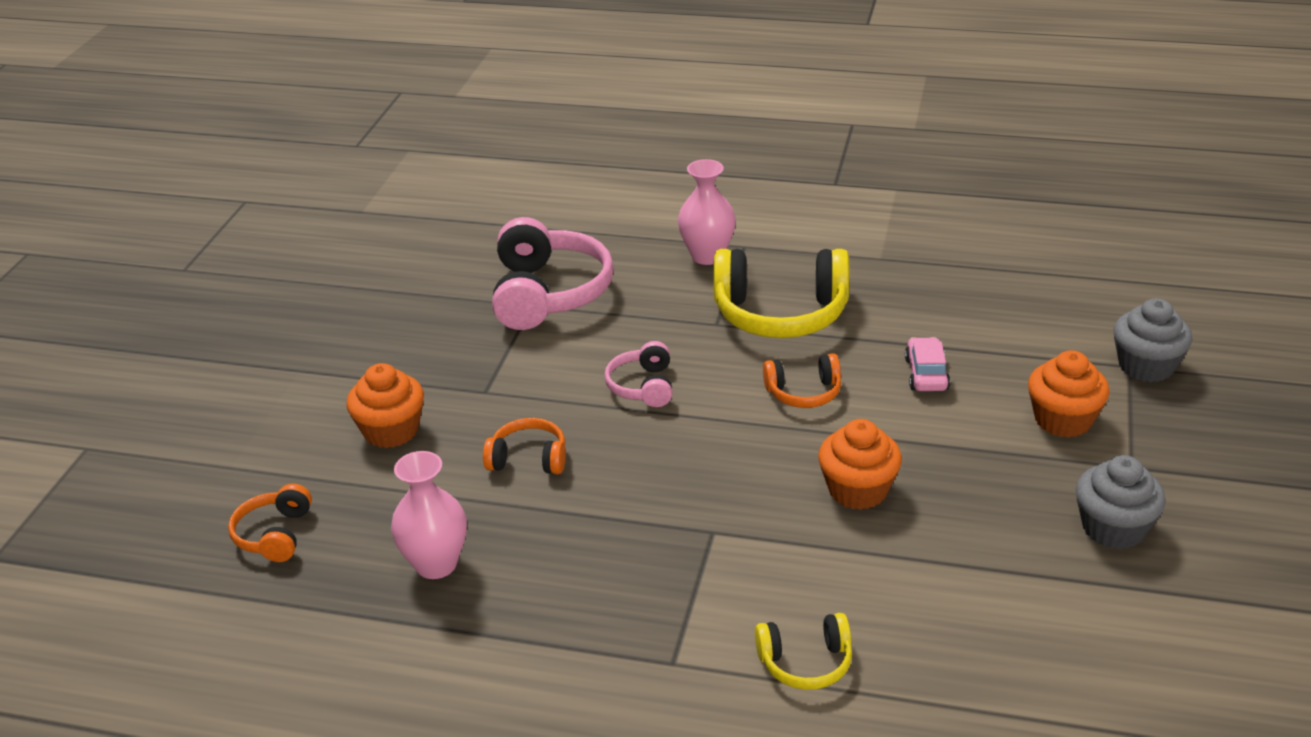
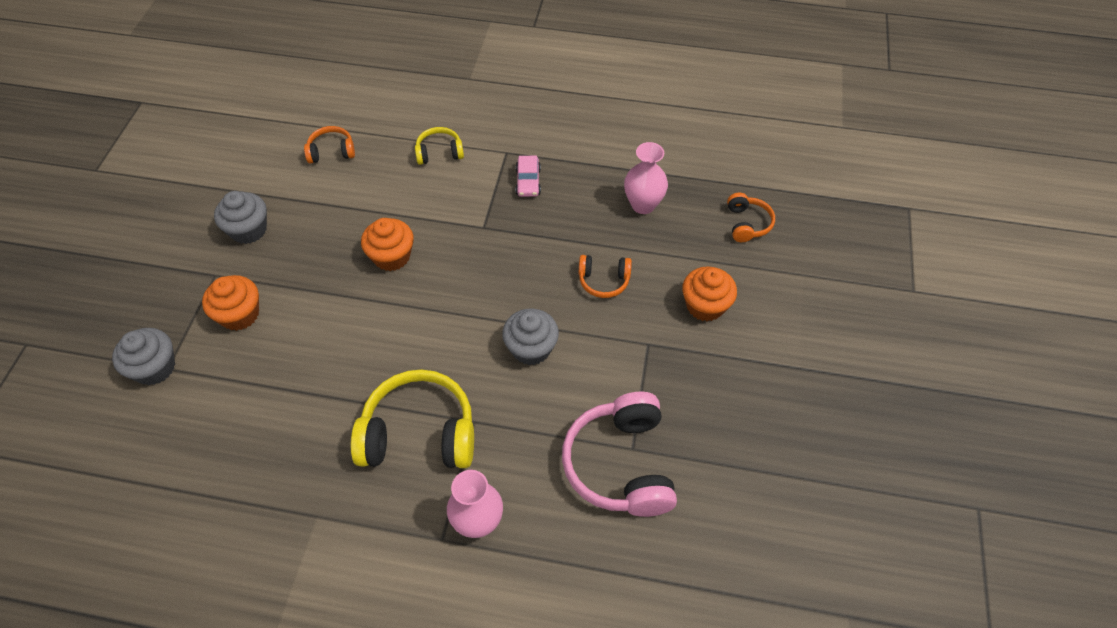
camera: 175 degrees right, 20 degrees up
pink headphones [604,341,673,407] -> grey cupcake [502,308,559,365]
orange headphones [763,353,841,408] -> orange headphones moved to [304,126,355,164]
pink car [905,337,950,391] -> pink car moved to [515,156,541,197]

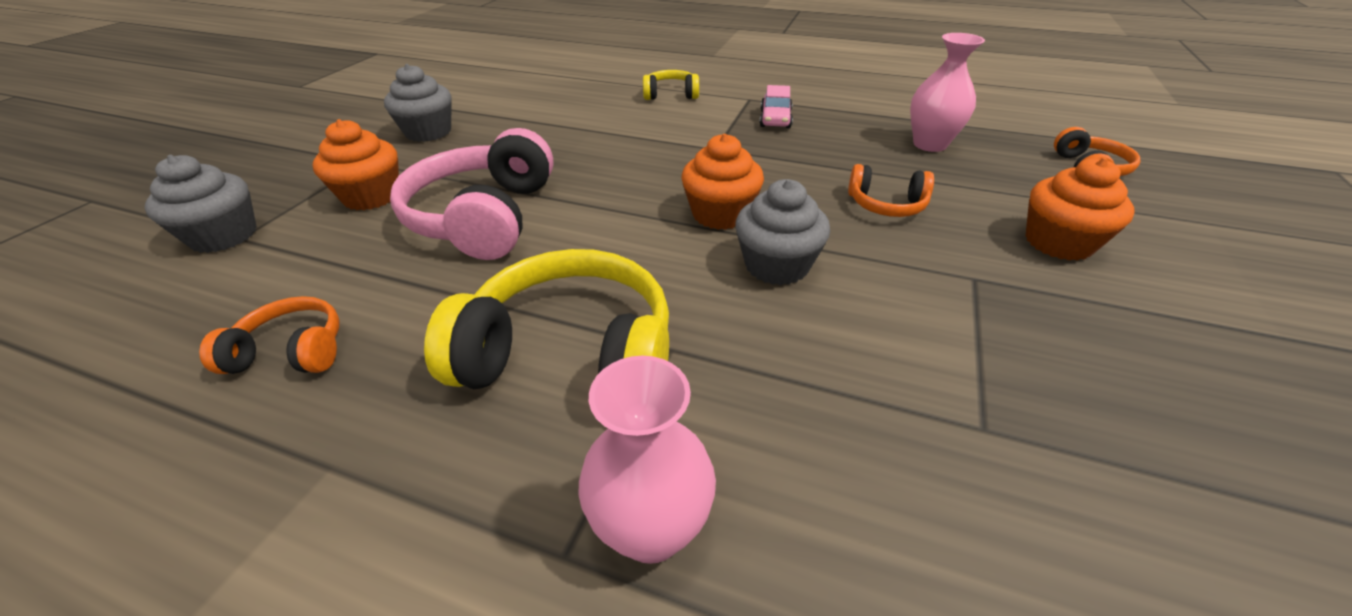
camera: 10 degrees right, 15 degrees down
orange headphones [304,126,355,164] -> orange headphones moved to [199,296,340,374]
orange cupcake [361,218,414,271] -> orange cupcake moved to [681,134,764,230]
pink headphones [562,392,677,517] -> pink headphones moved to [390,128,554,260]

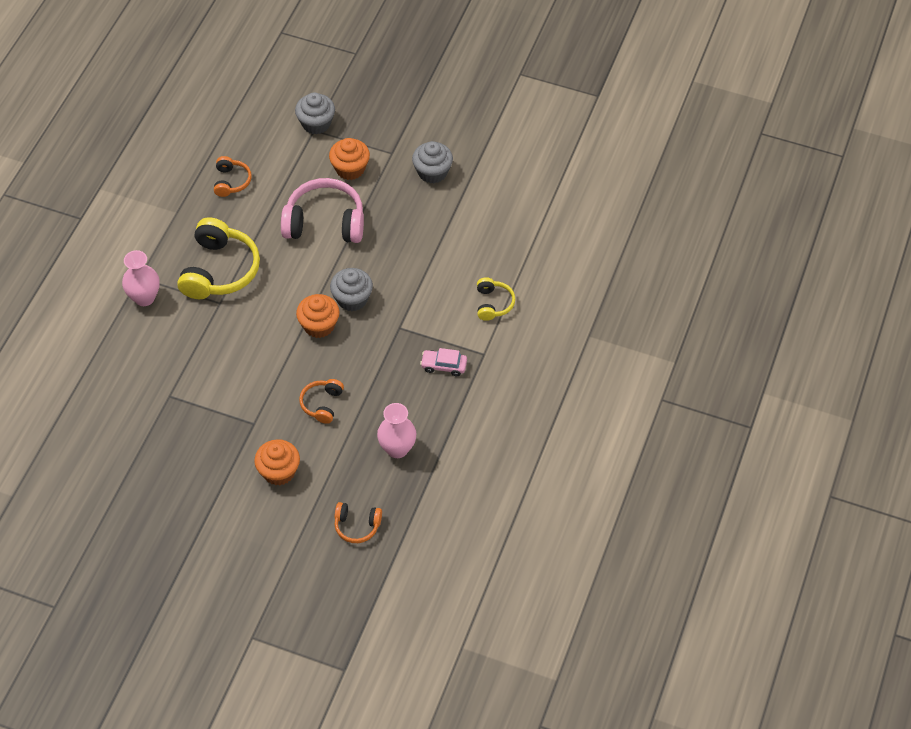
camera: 90 degrees right, 15 degrees up
grey cupcake [735,179,830,285] -> grey cupcake moved to [330,268,373,311]

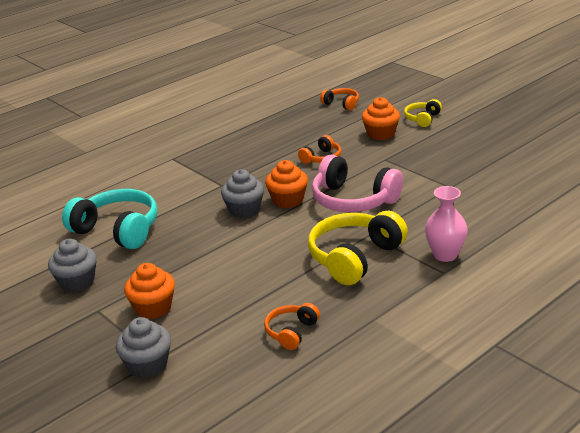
camera: 150 degrees left, 25 degrees down
pink headphones [281,178,364,243] -> pink headphones moved to [312,155,403,212]
pink vase [377,403,417,458] -> none
pink car [420,348,467,376] -> none
yellow headphones [477,277,515,321] -> yellow headphones moved to [404,99,442,127]
none -> turquoise headphones [62,189,157,249]

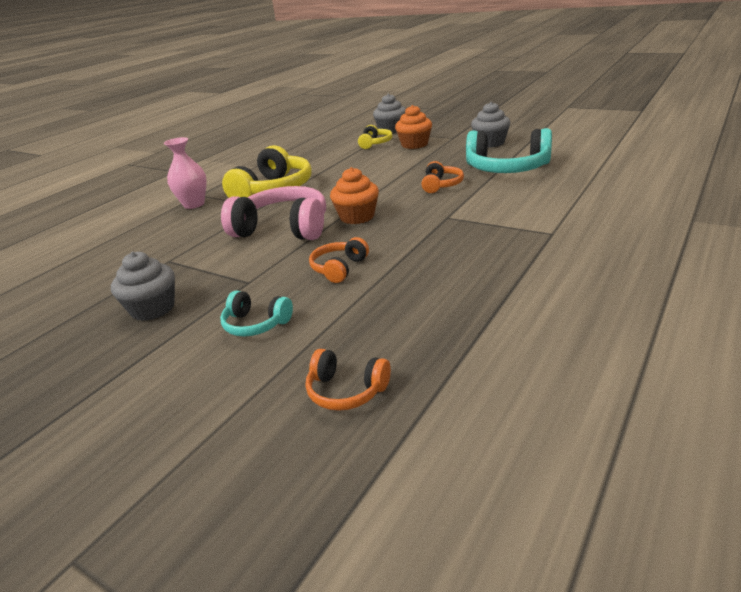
camera: 165 degrees right, 0 degrees up
grey cupcake [221,169,264,218] -> grey cupcake moved to [111,252,175,321]
orange headphones [264,303,320,350] -> orange headphones moved to [421,161,464,193]
orange cupcake [362,97,400,140] -> turquoise headphones [220,290,293,337]
yellow headphones [404,99,442,127] -> yellow headphones moved to [358,125,393,149]

